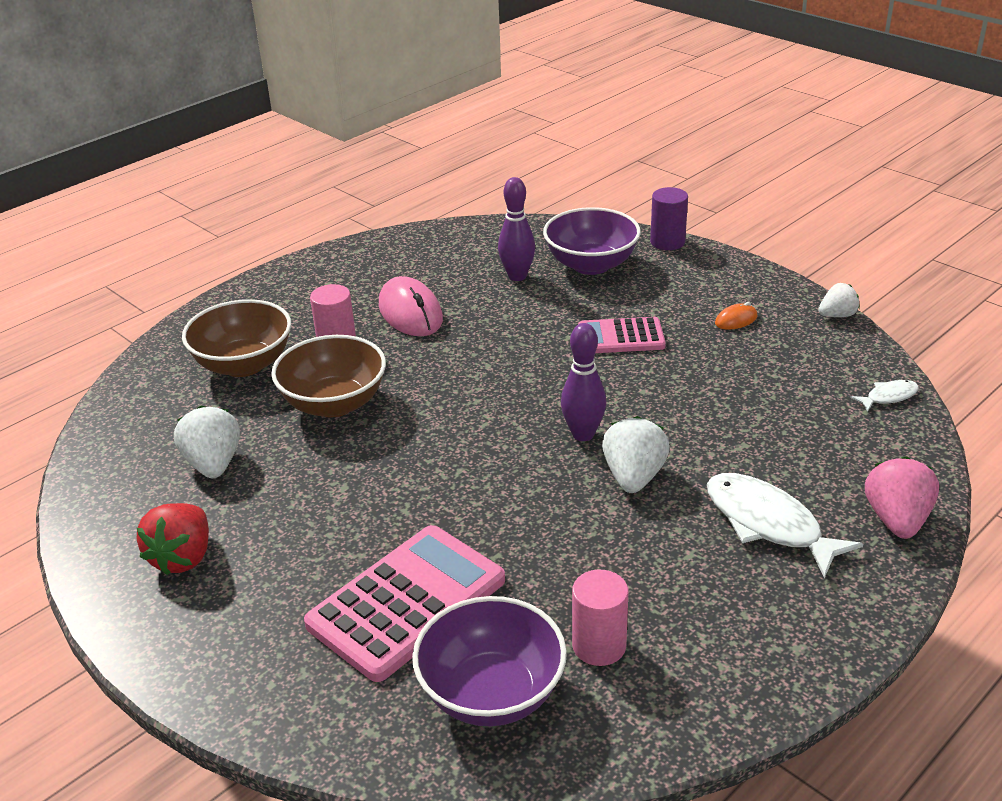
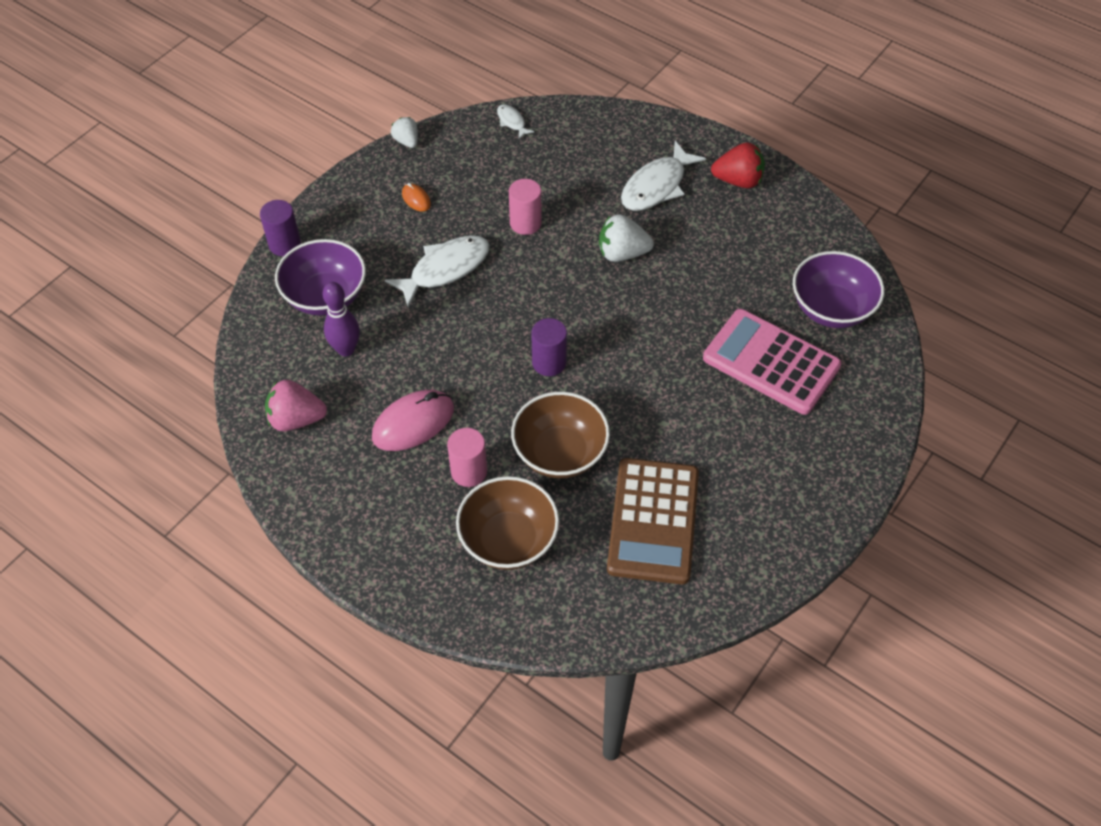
camera: 100 degrees left, 20 degrees up
red strawberry [136,503,209,575] -> red strawberry moved to [711,142,765,188]
white strawberry [174,405,240,478] -> brown calculator [607,458,699,584]
purple bowling pin [561,323,606,441] -> none
pink cylinder [572,570,629,666] -> pink cylinder moved to [509,179,542,235]
pink calculator [578,317,666,353] -> white fish [385,235,490,307]
pink strawberry [865,456,939,539] -> pink strawberry moved to [265,380,327,431]
none -> purple cylinder [531,318,567,376]

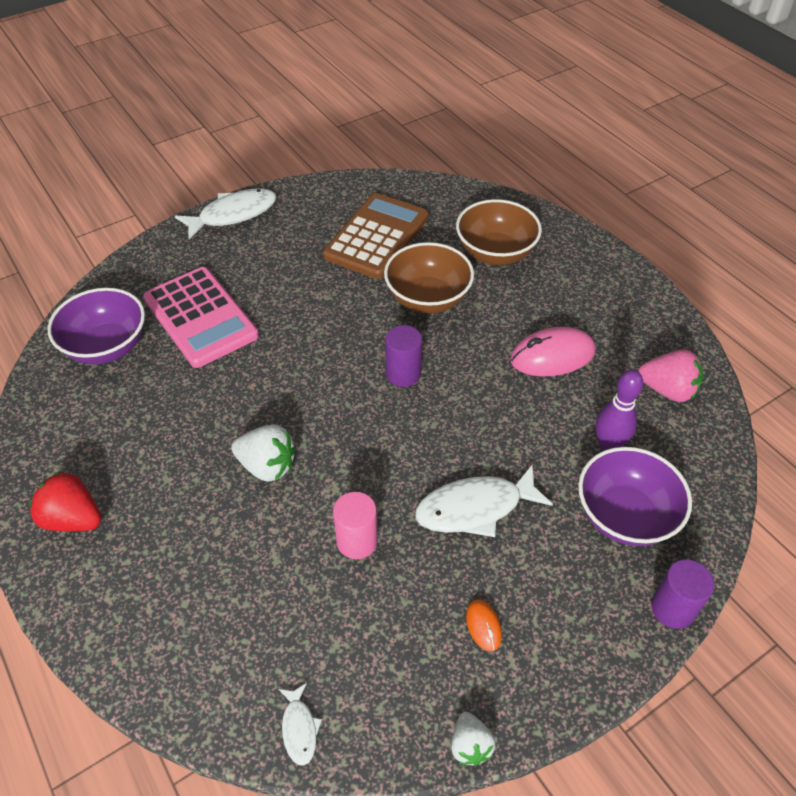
camera: 160 degrees left, 5 degrees down
pink cylinder [447,428,487,487] -> none
white fish [621,141,706,211] -> white fish moved to [175,188,277,239]

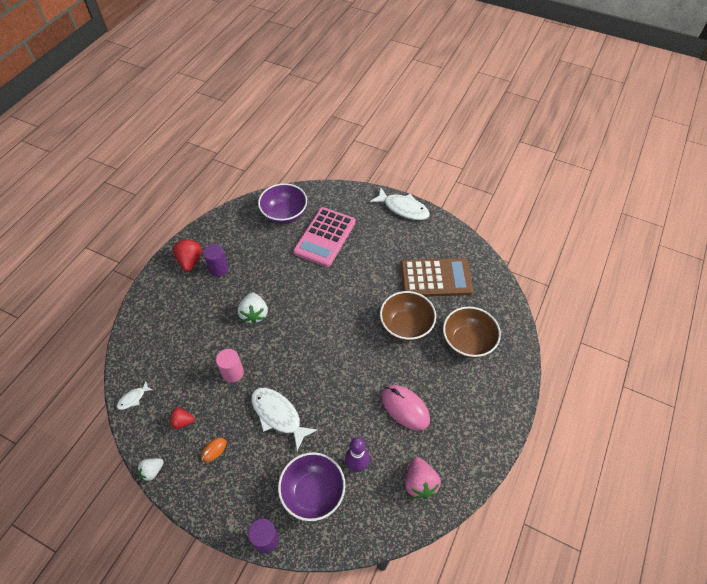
camera: 60 degrees right, 5 degrees up
purple cylinder [385,325,422,387] -> purple cylinder moved to [203,244,229,277]
none -> red strawberry [169,408,195,429]

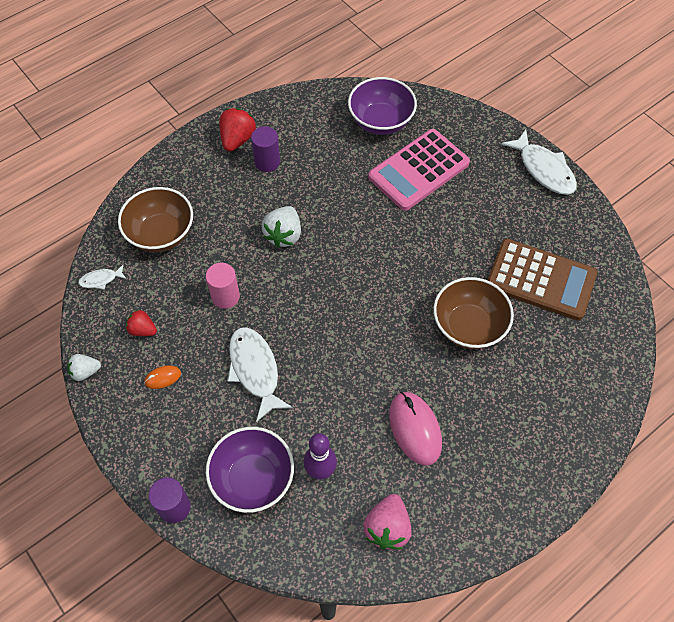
camera: 25 degrees right, 5 degrees up
brown bowl [443,307,501,358] -> brown bowl moved to [118,187,193,252]

